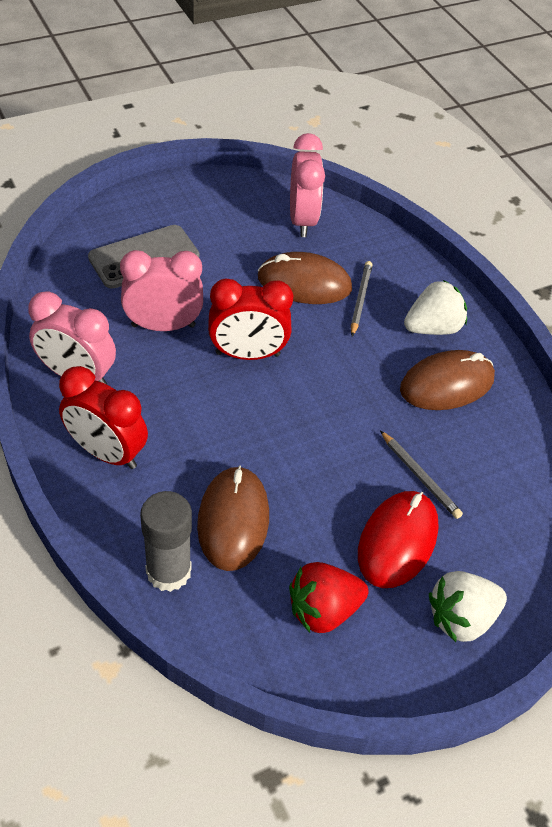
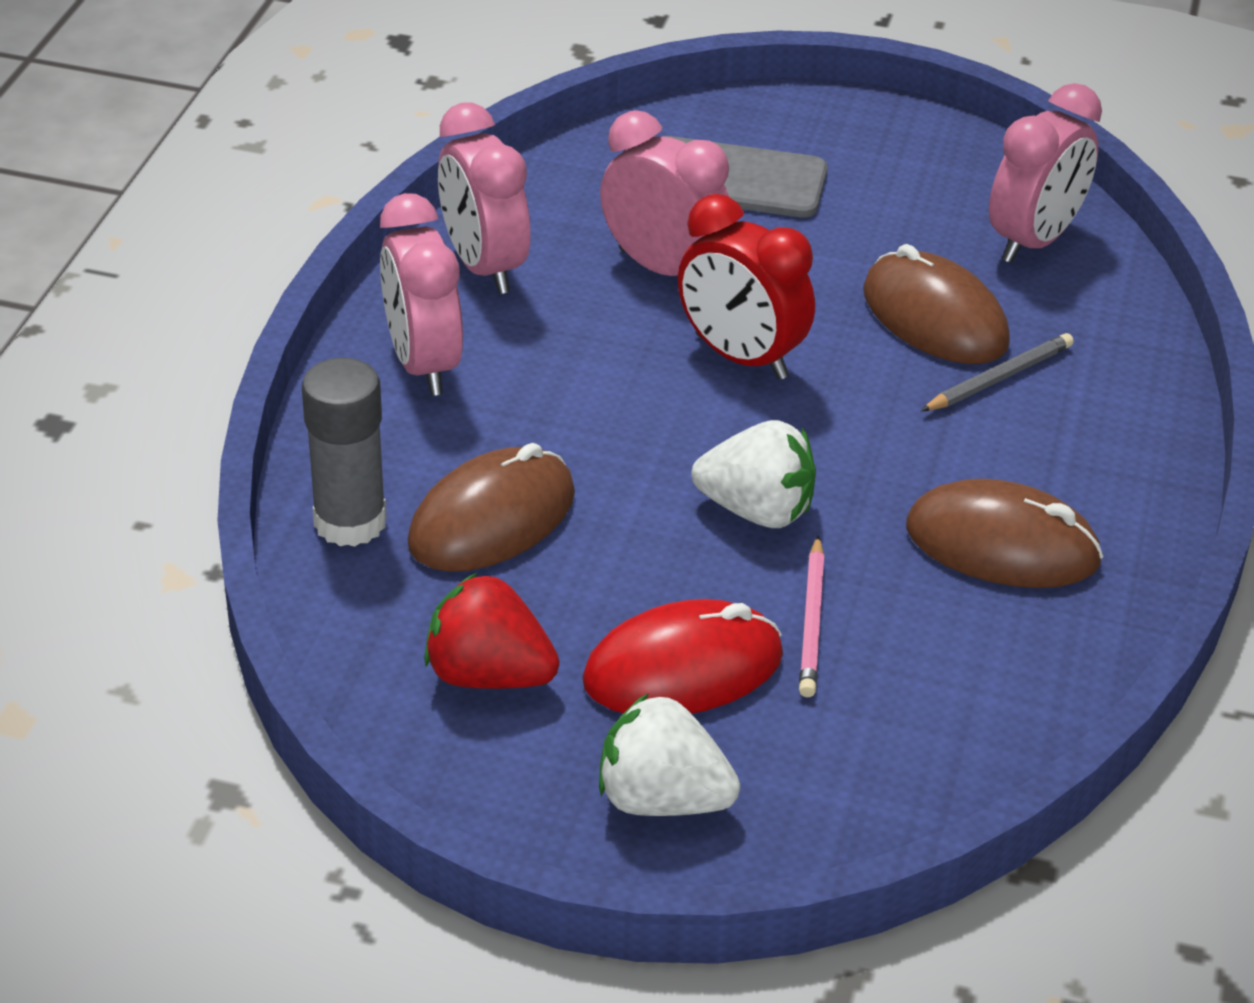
camera: 45 degrees right, 10 degrees down
red clock [59,366,148,469] -> pink clock [380,193,463,396]
grey pencil [380,430,463,519] -> pink pencil [799,536,825,697]
white strawberry [404,280,467,335] -> white strawberry moved to [691,420,816,528]

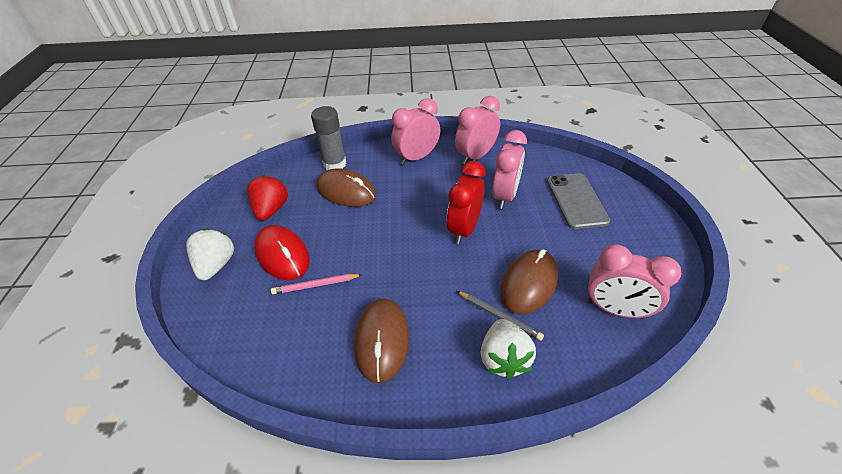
camera: 75 degrees right, 5 degrees up
white strawberry [691,420,816,528] -> white strawberry moved to [481,319,536,379]

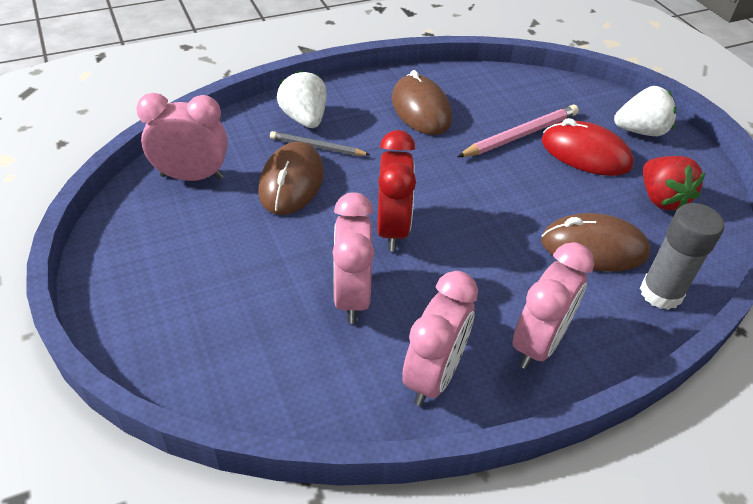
camera: 155 degrees right, 0 degrees up
white strawberry [186,228,234,280] -> white strawberry turned 75 degrees counterclockwise [614,86,676,136]
pink pencil [271,274,362,294] -> pink pencil [457,105,579,157], size x1.54
grey phone [547,173,610,229] -> none

